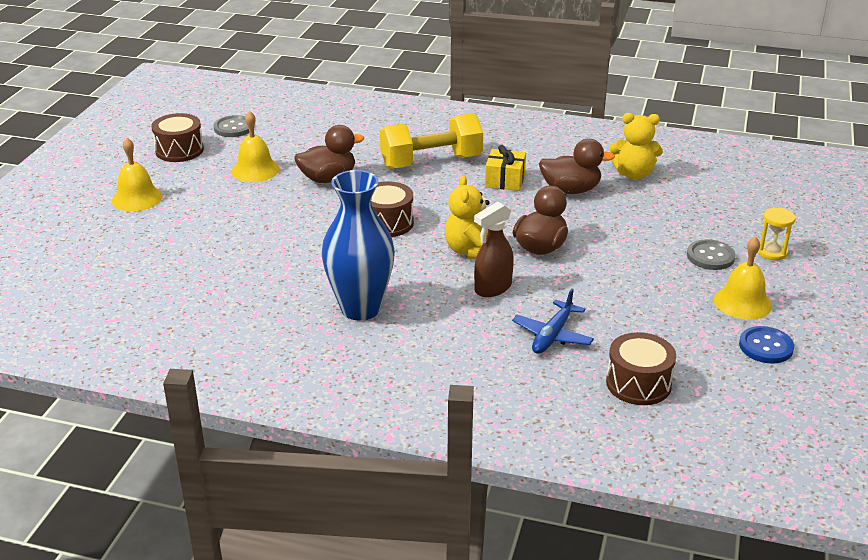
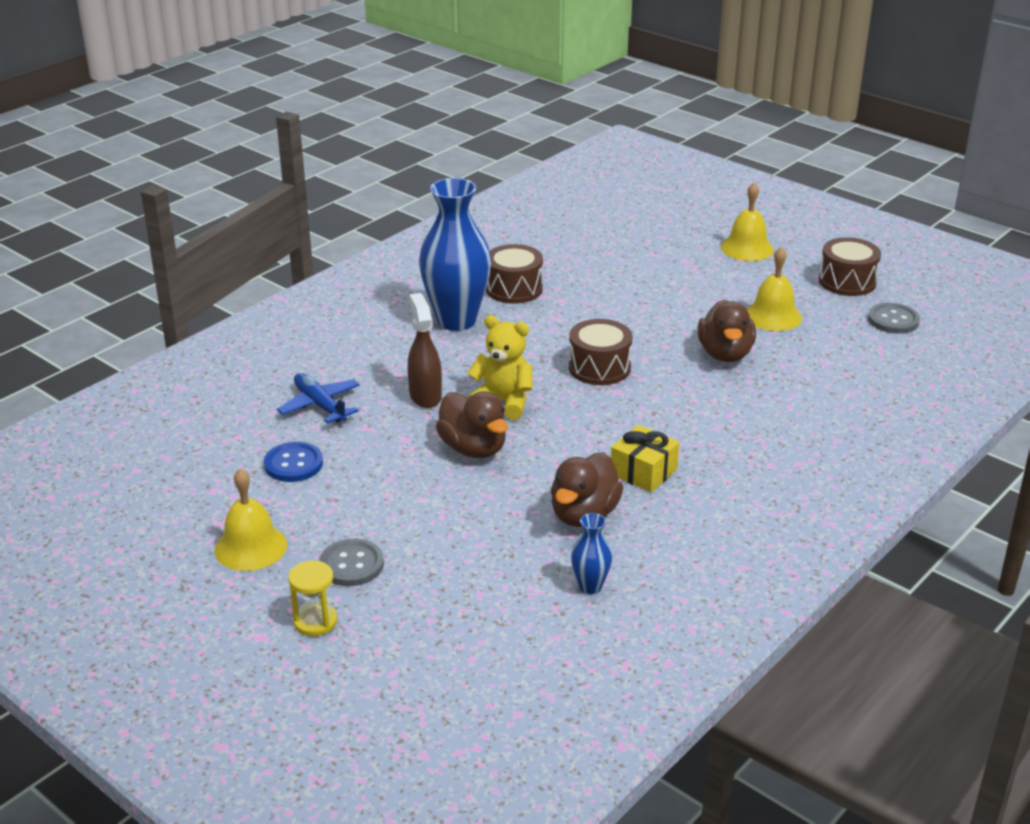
camera: 115 degrees right, 0 degrees up
yellow dumbbell [380,113,483,169] -> none
brown drum [606,332,676,405] -> brown drum moved to [486,244,543,304]
yellow teddy bear [609,113,663,179] -> blue vase [571,513,612,594]
blue button [739,326,794,363] -> blue button moved to [264,442,323,482]

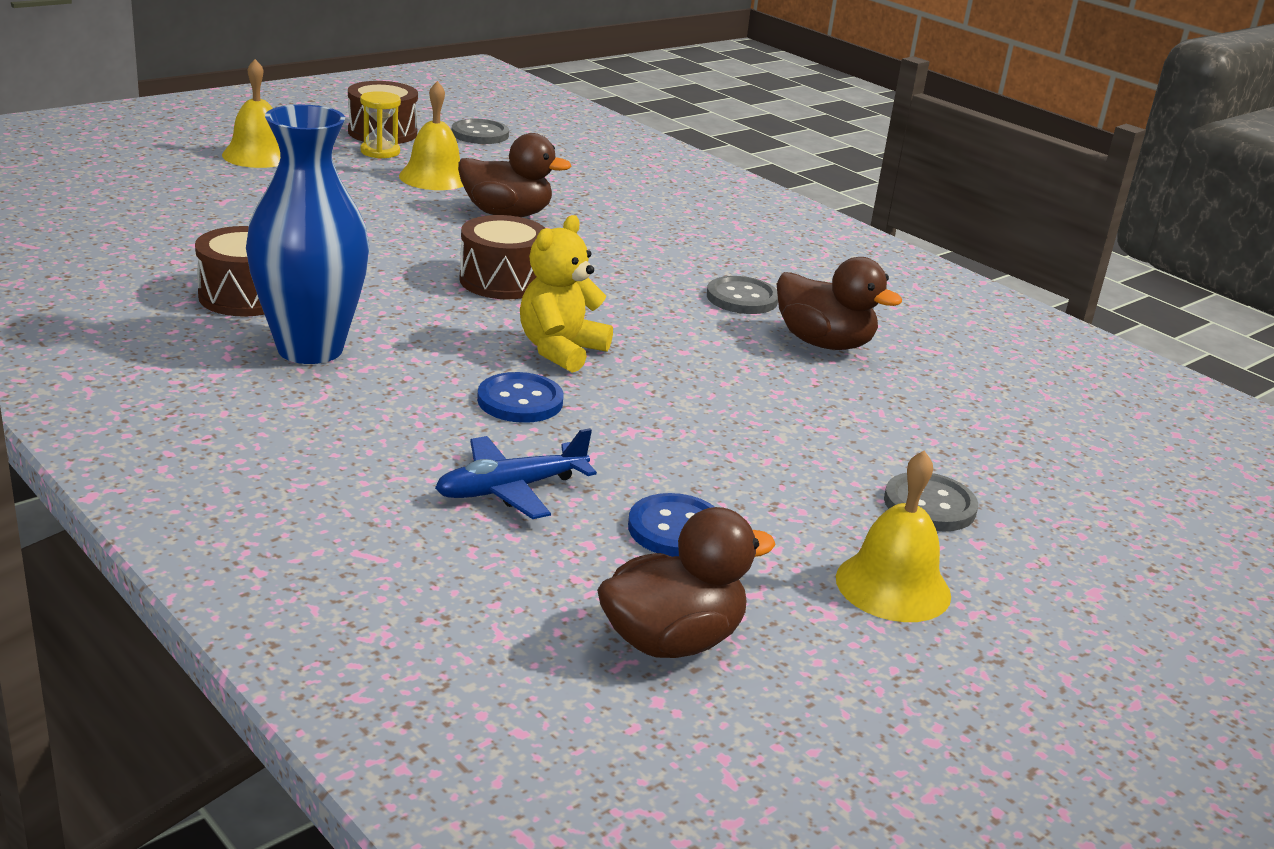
camera: 85 degrees left, 5 degrees down
yellow hourglass [288,560,337,636] -> yellow hourglass moved to [360,91,401,159]
brown spray bottle [408,293,442,408] -> blue button [477,372,564,423]
brown duck [436,391,508,458] -> brown duck moved to [597,507,776,658]
blue vase [571,513,612,594] -> none
yellow gift [611,425,679,492] -> grey button [707,276,778,314]

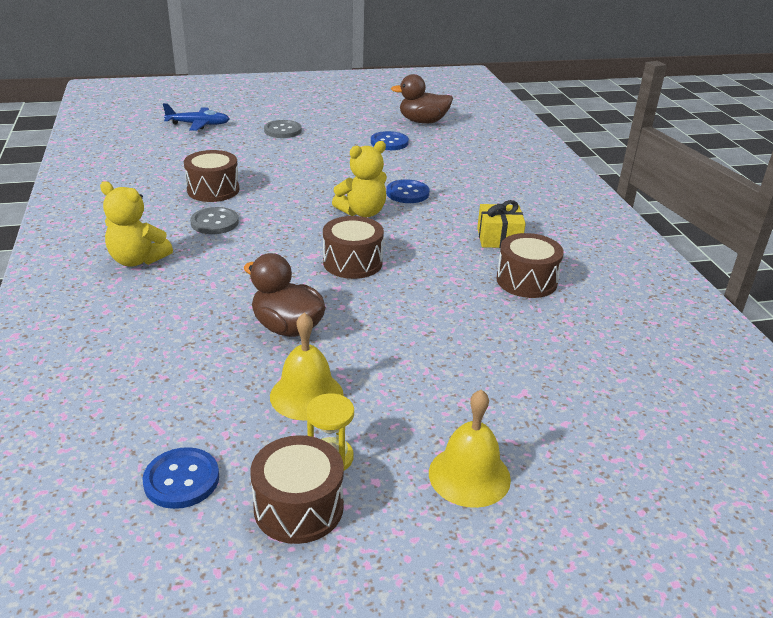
camera: 150 degrees left, 5 degrees up
blue vase [246,105,369,364] -> yellow gift [477,200,526,248]
blue plane [435,428,597,519] -> blue plane moved to [163,103,230,131]
grey button [452,119,509,144] -> blue button [142,447,219,509]
brown duck [777,257,902,350] -> brown drum [184,150,239,202]
yellow bell [836,450,951,622] -> none
none -> yellow teddy bear [100,181,173,266]

